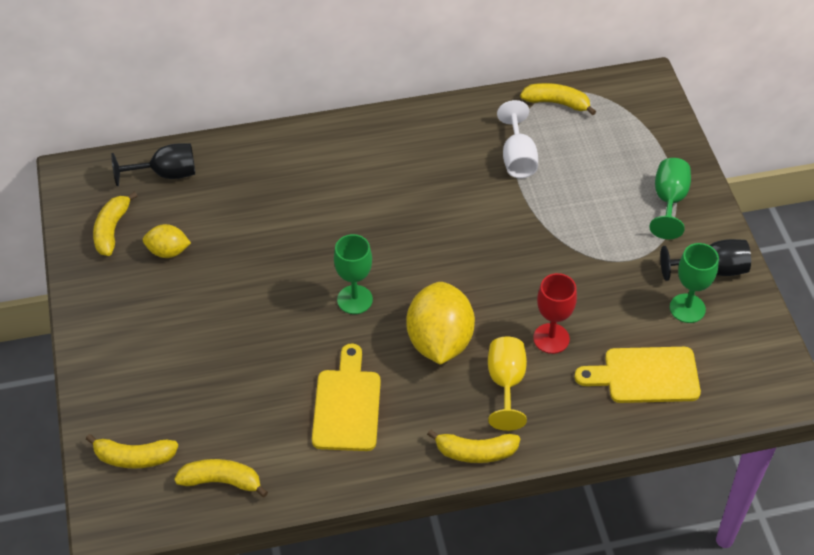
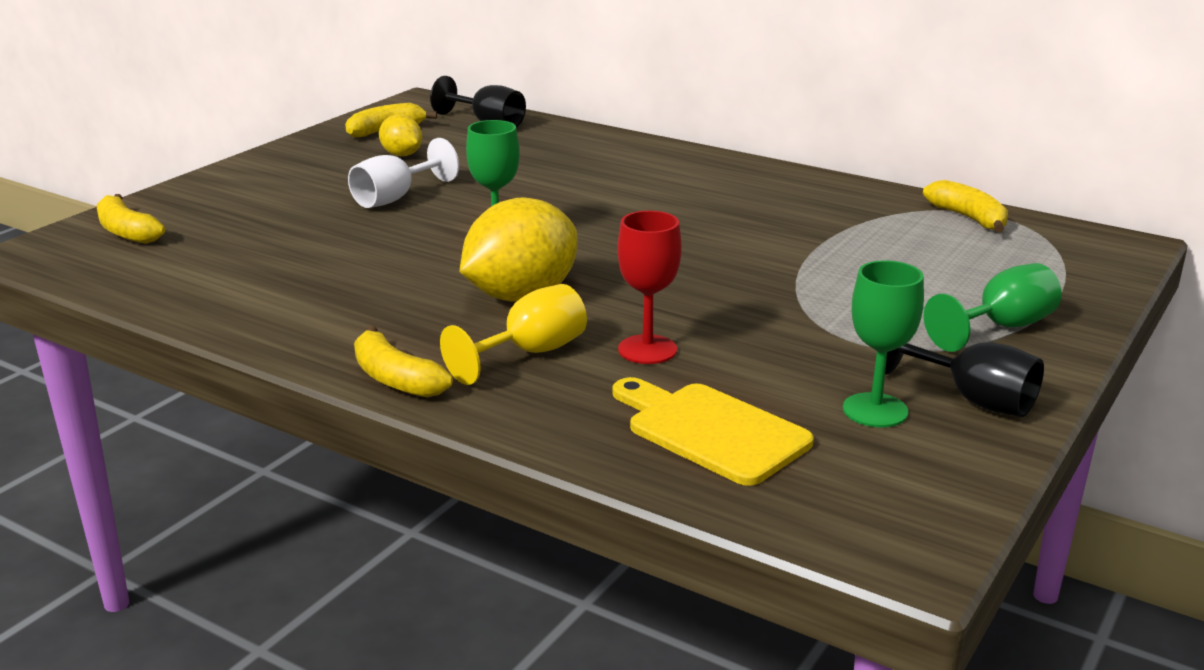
camera: 45 degrees right, 25 degrees down
yellow banana [174,459,268,497] -> none
yellow cutting board [312,344,381,451] -> none
white goblet [497,100,538,178] -> white goblet moved to [348,138,459,208]

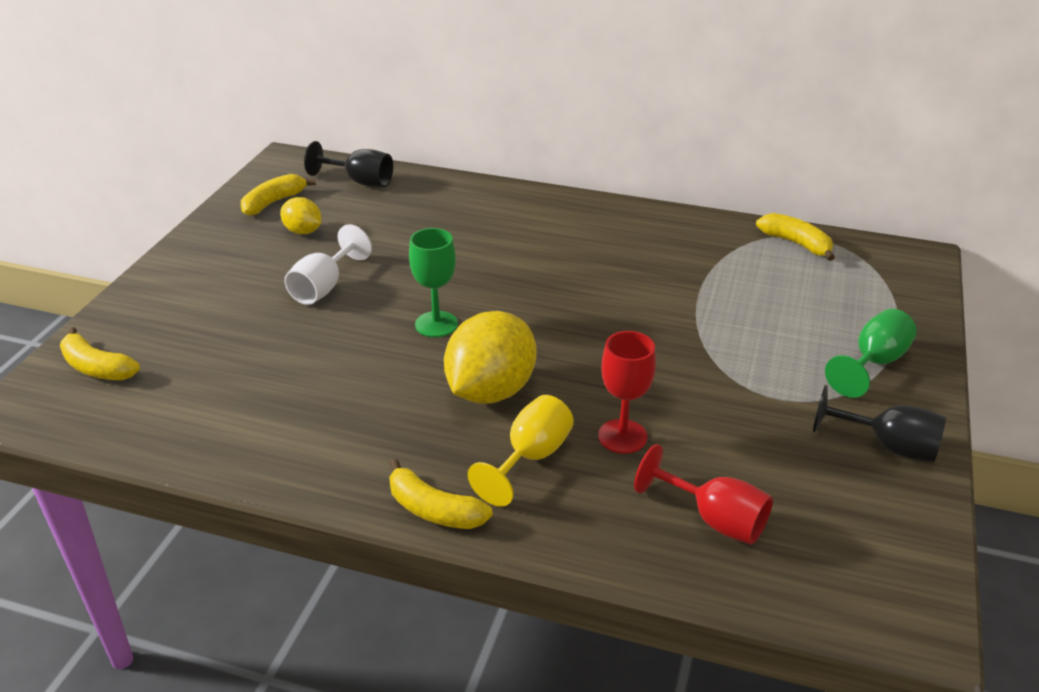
camera: 15 degrees left, 10 degrees up
yellow cutting board [612,377,814,486] -> red goblet [634,444,773,545]
green goblet [843,260,924,428] -> none

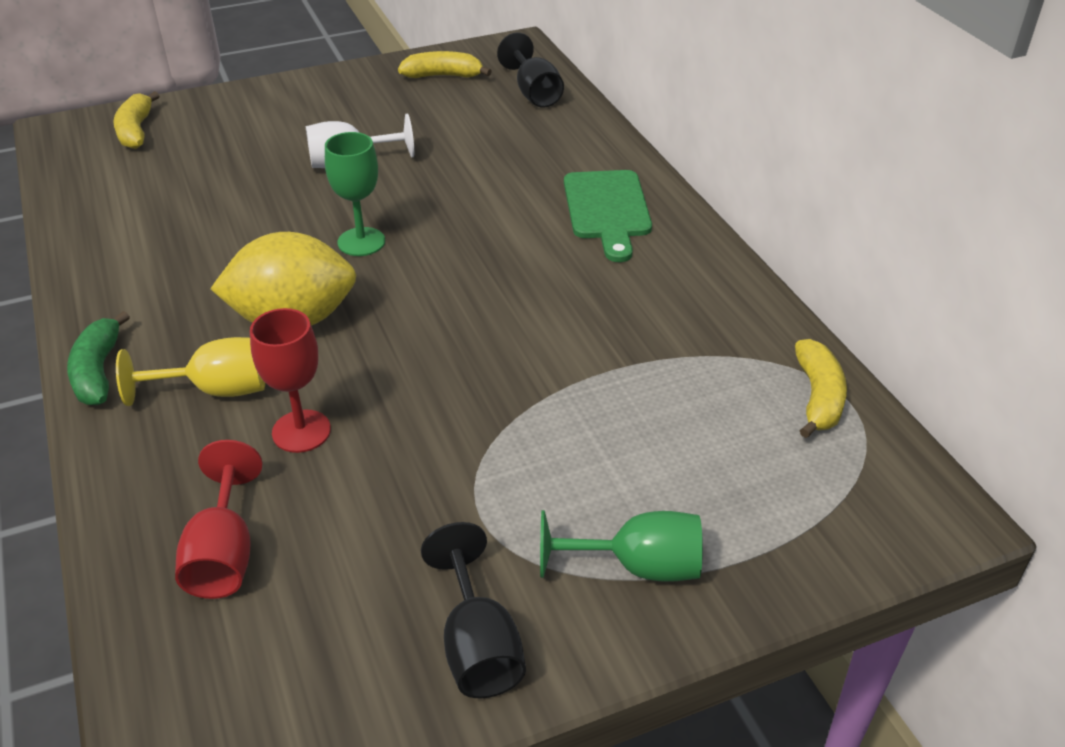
camera: 50 degrees right, 5 degrees up
yellow lemon [280,197,321,234] -> none
yellow banana [389,459,493,529] -> green banana [67,311,130,405]
none -> green cutting board [564,170,652,262]

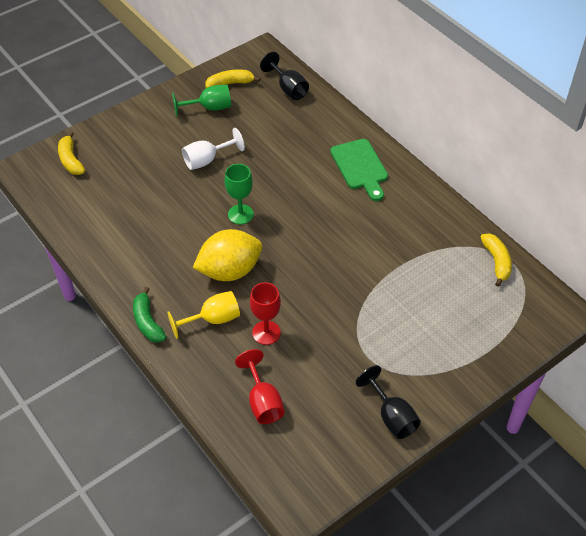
camera: 15 degrees left, 10 degrees up
green goblet [540,510,703,582] -> green goblet moved to [172,85,231,117]

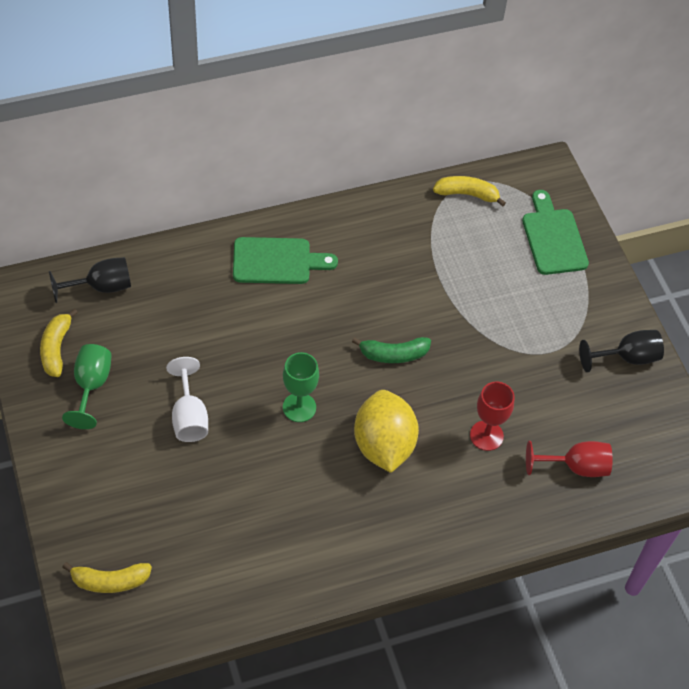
camera: 75 degrees left, 5 degrees up
green banana [133,287,166,343] -> green banana moved to [352,337,431,363]
yellow goblet [167,291,240,339] -> none
none -> green cutting board [522,190,589,275]

